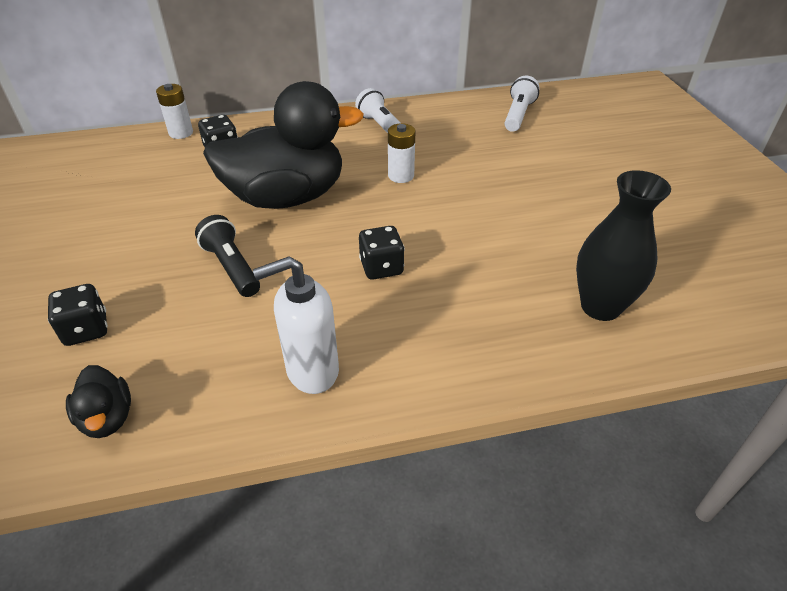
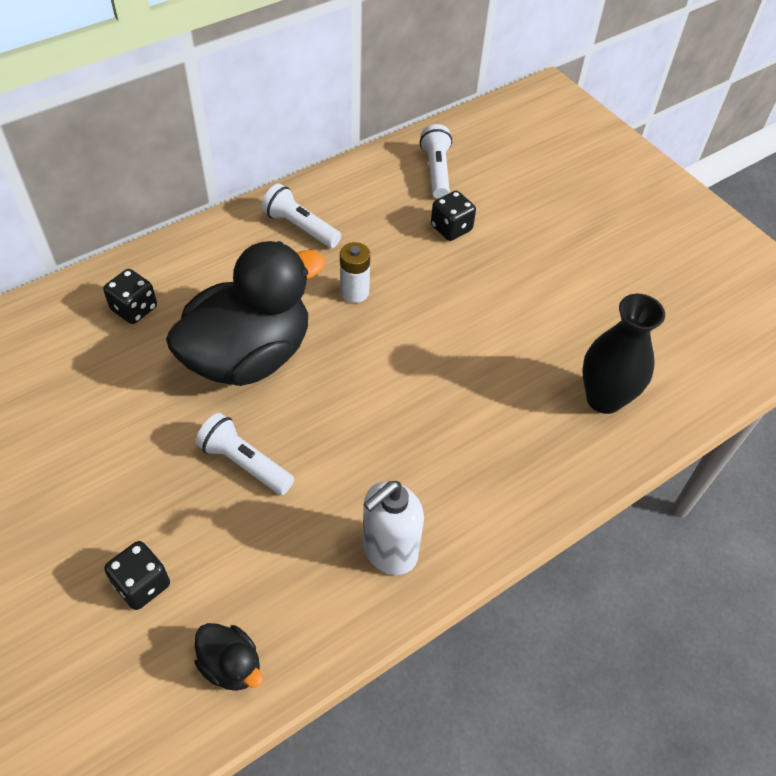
camera: 25 degrees left, 10 degrees up
white battery [156,84,193,139] -> none
black flashlight [195,215,260,297] -> white flashlight [195,413,294,495]
black dice [359,226,405,280] -> black dice moved to [431,191,476,241]

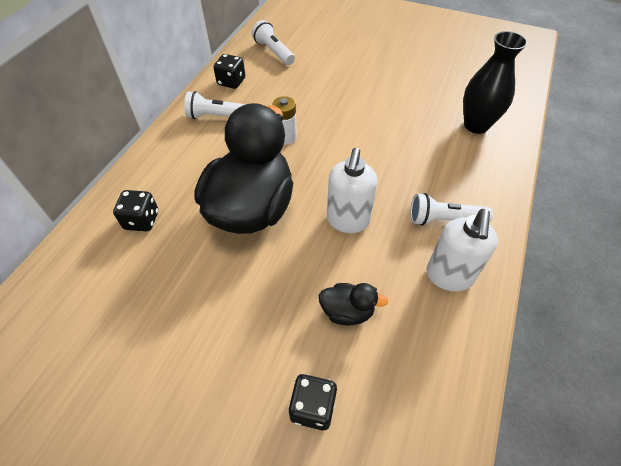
camera: 30 degrees left, 0 degrees up
black duck [194,623,263,691] -> black duck moved to [319,283,388,326]
white flashlight [195,413,294,495] -> white flashlight moved to [410,193,493,226]
black dice [431,191,476,241] -> black dice moved to [213,54,245,89]
none -> white soap dispenser [327,148,377,233]

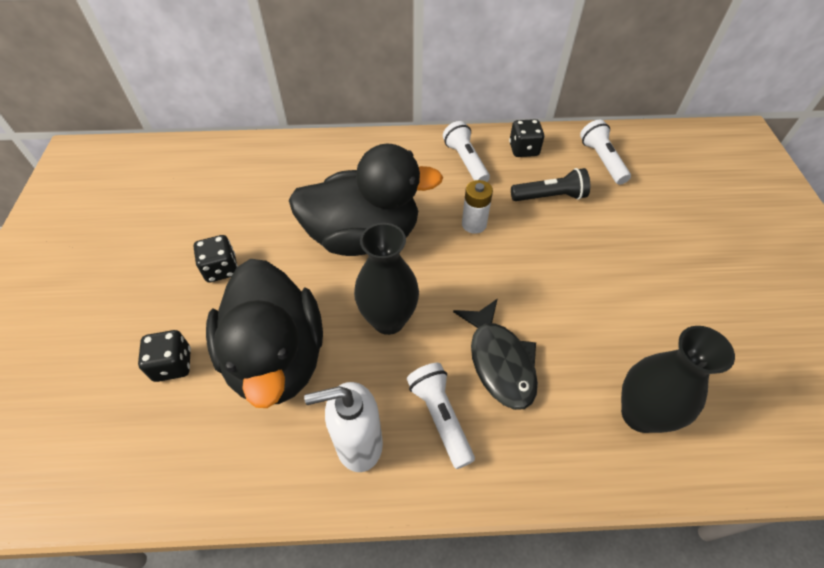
camera: 65 degrees right, 0 degrees up
black dice [113,190,158,231] -> black dice moved to [194,235,238,282]
white flashlight [251,20,295,65] -> white flashlight turned 45 degrees counterclockwise [580,120,631,185]
black duck [319,283,388,326] -> black duck [206,259,323,408], size x2.41
white soap dispenser [327,148,377,233] -> black vase [354,223,419,335]
none -> black fish [453,299,538,410]
none -> black flashlight [511,168,590,201]

